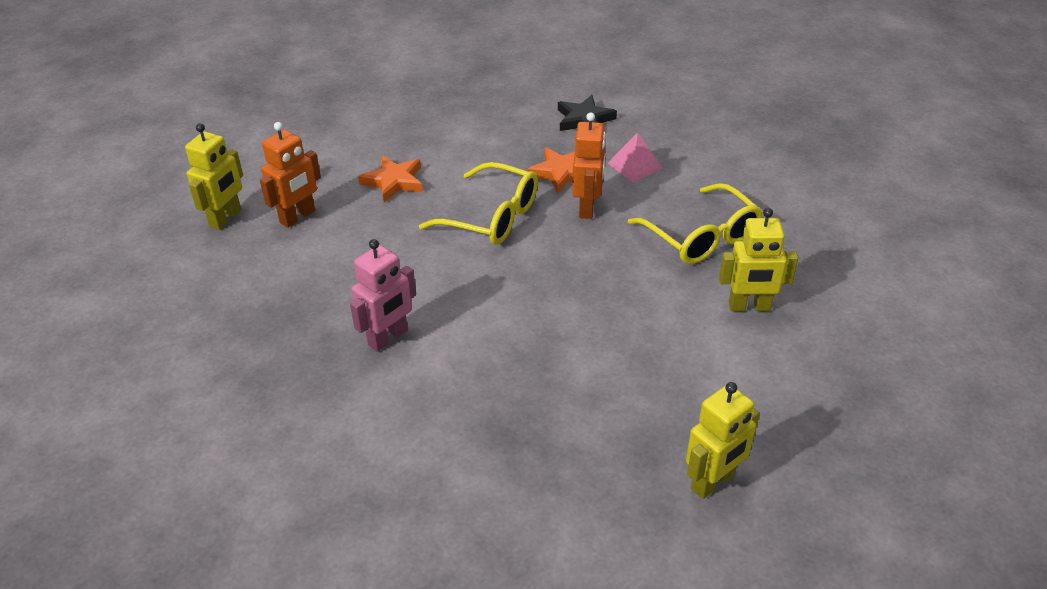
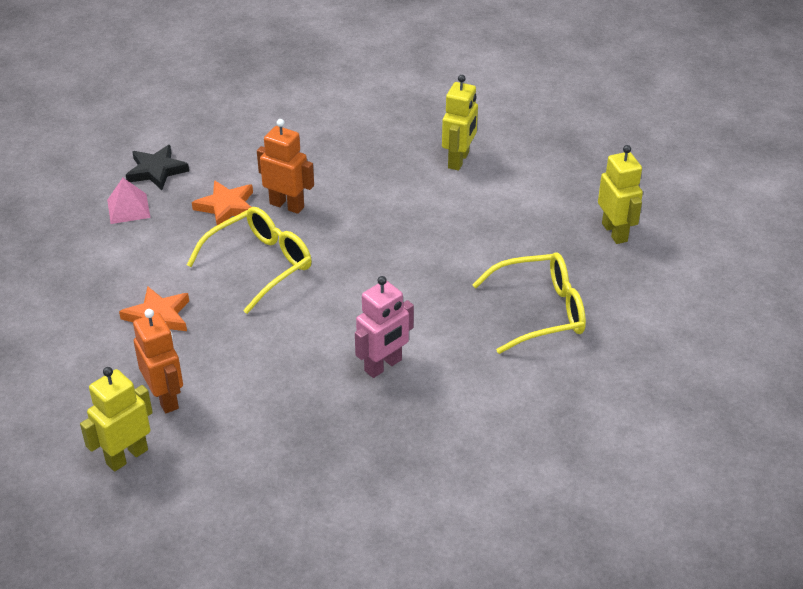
camera: 70 degrees left, 0 degrees up
yellow robot [185,123,243,230] -> yellow robot turned 90 degrees counterclockwise [80,367,153,472]
pink robot [350,239,416,352] -> pink robot turned 75 degrees clockwise [355,276,414,378]
pink pyramid [608,132,663,182] -> pink pyramid moved to [107,178,150,224]
yellow glasses [628,183,763,264] -> yellow glasses moved to [472,253,586,354]

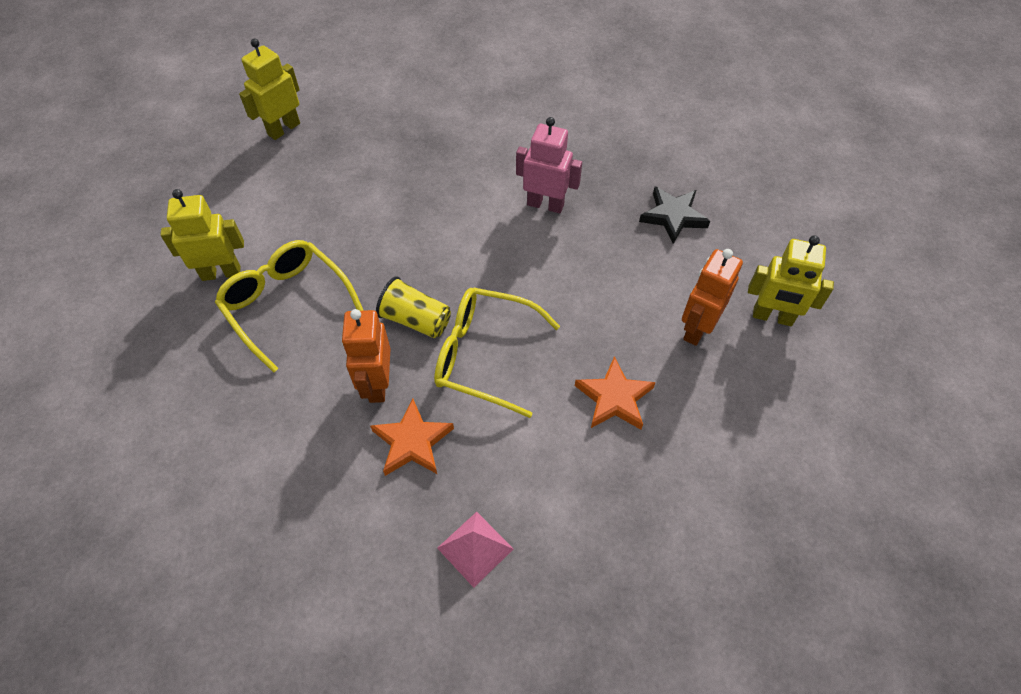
camera: 120 degrees left, 15 degrees up
black star [126,145,189,190] -> black star moved to [639,187,710,244]
yellow glasses [472,253,586,354] -> yellow glasses moved to [215,240,364,373]
none -> yellow cup [376,276,451,338]

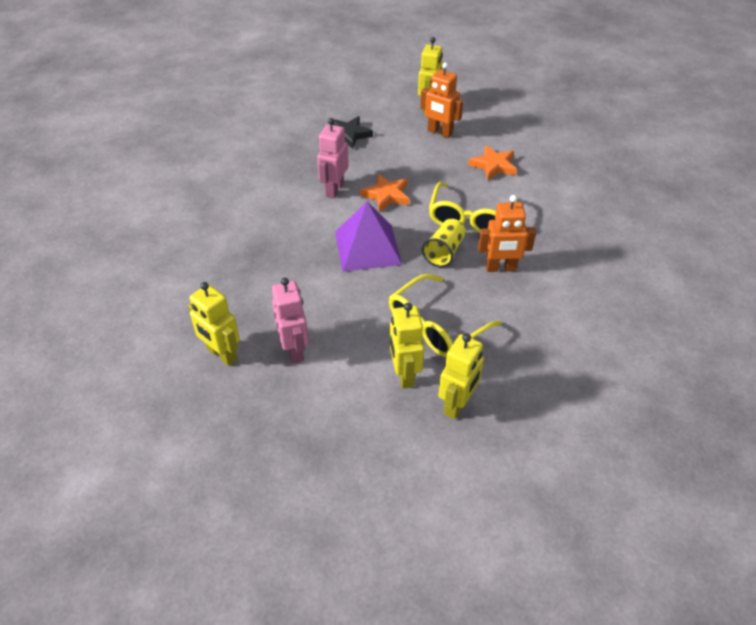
camera: 90 degrees left, 10 degrees down
orange star [370,398,454,476] -> orange star moved to [360,174,409,212]
pink pyramid [437,512,513,588] -> none
none -> pink robot [272,278,309,363]
none -> purple pyramid [335,202,402,272]
none -> yellow robot [438,333,484,419]

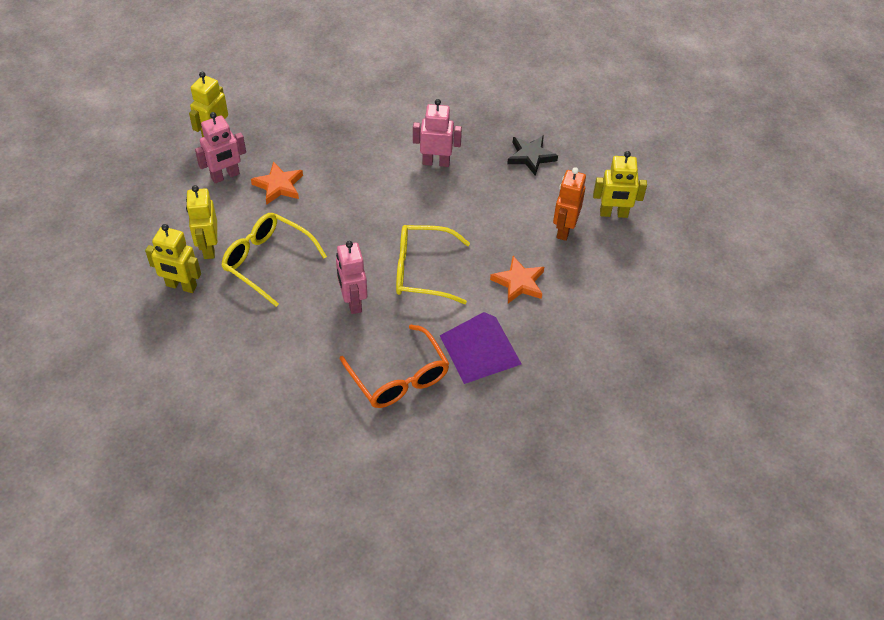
camera: 75 degrees right, 5 degrees up
purple pyramid [335,202,402,272] -> purple pyramid moved to [440,312,522,384]
orange star [360,174,409,212] -> orange star moved to [251,161,303,204]
yellow robot [389,303,424,389] -> yellow robot turned 75 degrees counterclockwise [186,185,217,259]
yellow cup [422,218,466,267] -> none
orange robot [478,195,536,272] -> pink robot [336,241,367,314]
none -> orange glasses [340,325,450,408]

